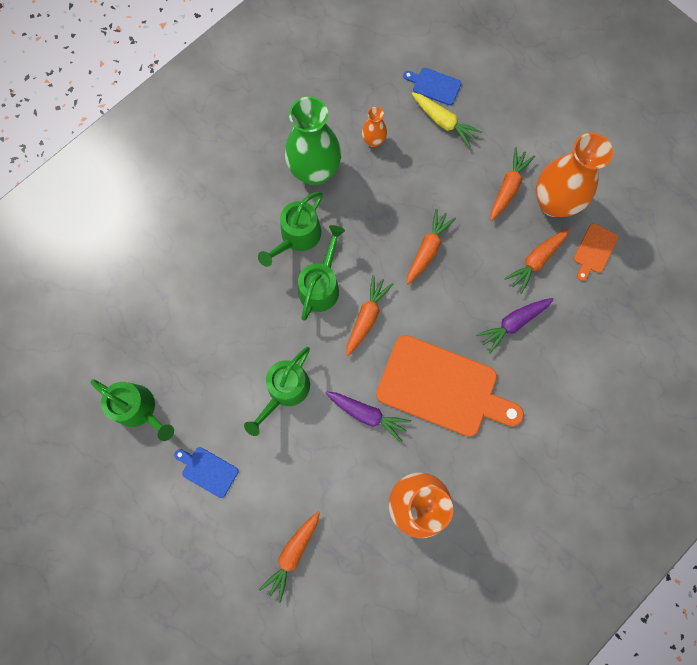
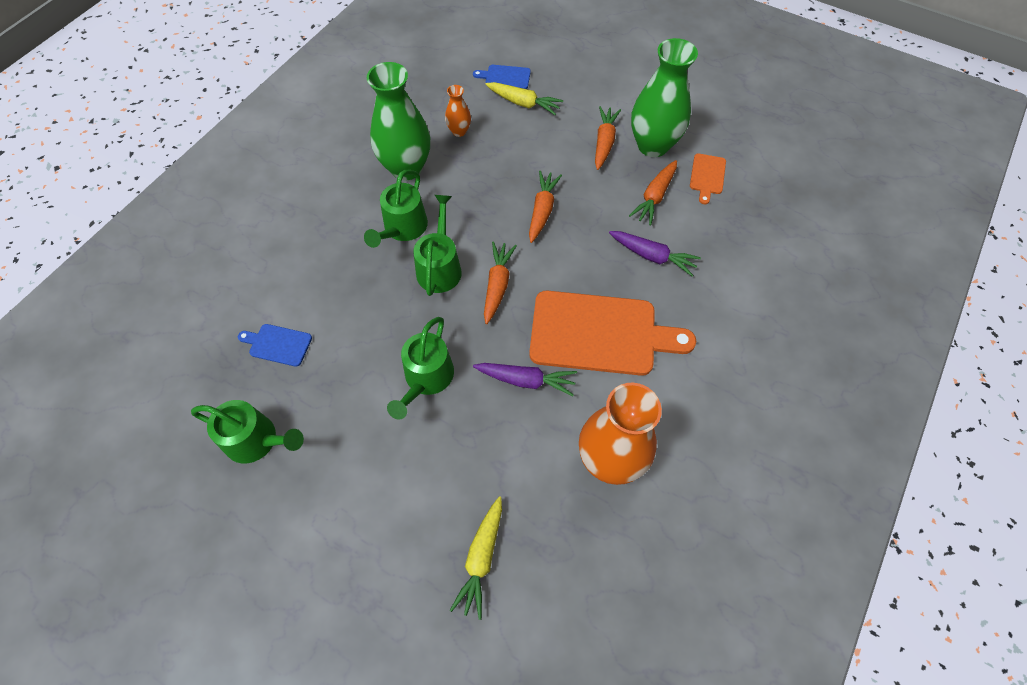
camera: 15 degrees left, 15 degrees down
blue cutting board [174,447,239,498] -> blue cutting board moved to [238,324,312,367]
orange carrot [259,512,320,603] -> yellow carrot [450,496,502,620]
purple carrot [476,298,554,353] -> purple carrot turned 105 degrees counterclockwise [609,231,701,276]
orange vase [536,133,613,217] -> green vase [631,38,698,157]

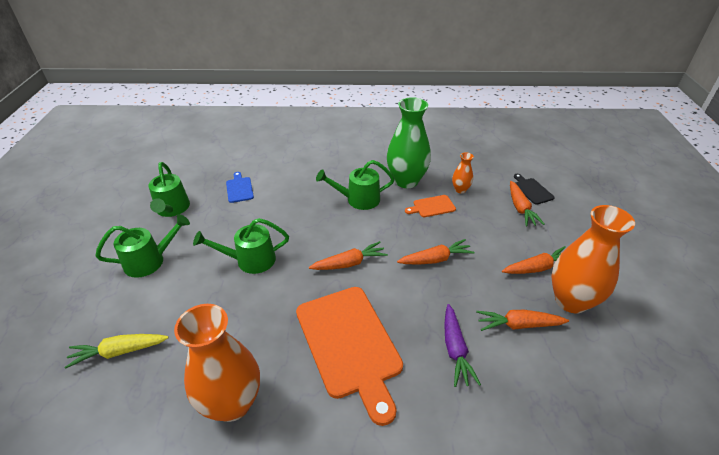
camera: 60 degrees right, 20 degrees down
green watering can [413,195,462,296] -> green watering can moved to [95,214,190,278]
blue cutting board [473,65,531,89] -> black cutting board [514,174,555,205]
purple carrot [473,363,577,396] -> none
yellow carrot [485,82,563,115] -> orange carrot [510,181,545,226]
green vase [631,38,698,157] -> orange vase [551,205,635,314]
orange cutting board [690,153,726,204] -> orange cutting board moved to [405,195,456,217]

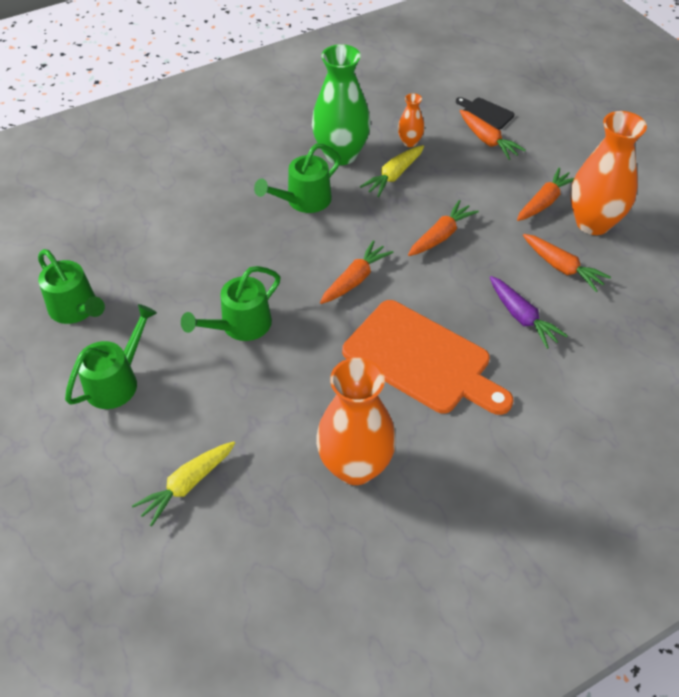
camera: 30 degrees left, 10 degrees up
blue cutting board [226,172,254,203] -> none
orange cutting board [405,195,456,217] -> yellow carrot [360,145,424,197]
orange carrot [476,310,569,331] -> orange carrot turned 105 degrees counterclockwise [523,234,611,292]

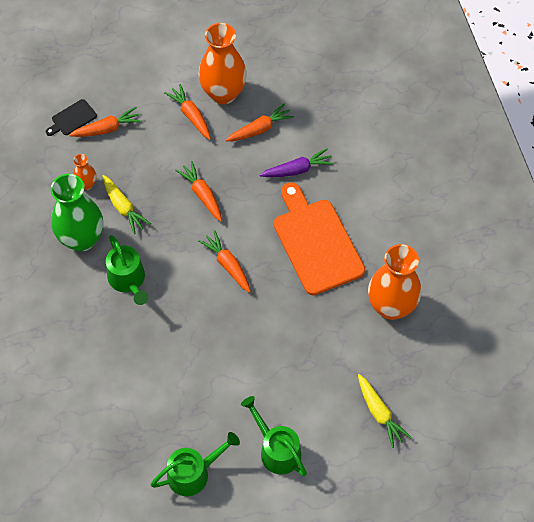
camera: 75 degrees left, 10 degrees up
green watering can [181,266,281,341] -> none
orange cutting board [342,300,513,415] -> orange cutting board turned 75 degrees counterclockwise [274,182,365,295]

